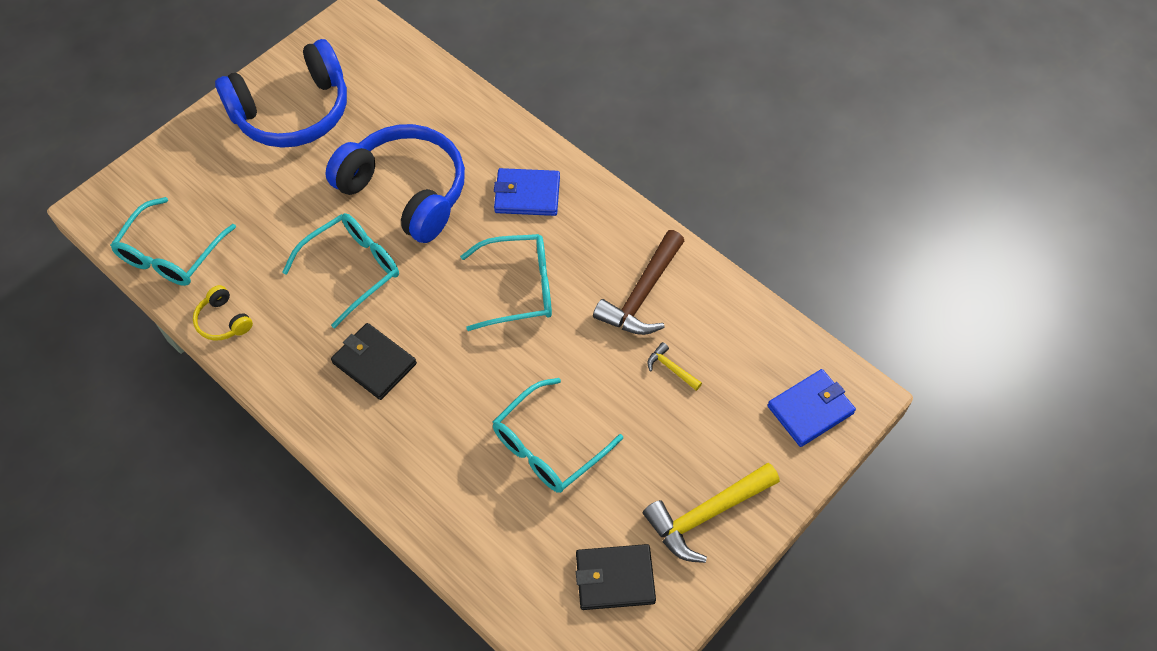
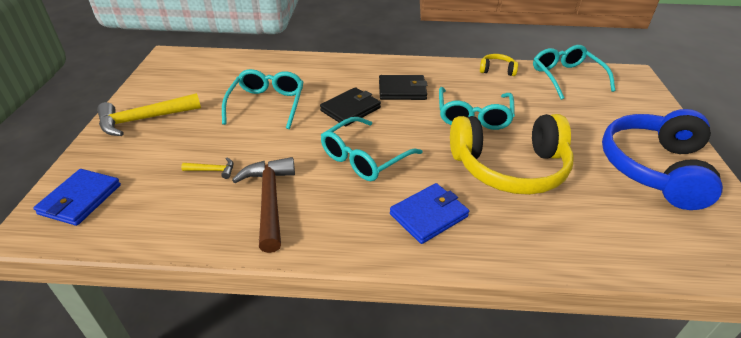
camera: 140 degrees right, 20 degrees down
blue headphones [326,124,465,243] -> yellow headphones [450,114,574,195]
black wallet [576,544,656,610] -> black wallet moved to [320,87,381,126]
yellow hammer [643,463,780,563] -> yellow hammer turned 135 degrees counterclockwise [97,93,201,136]

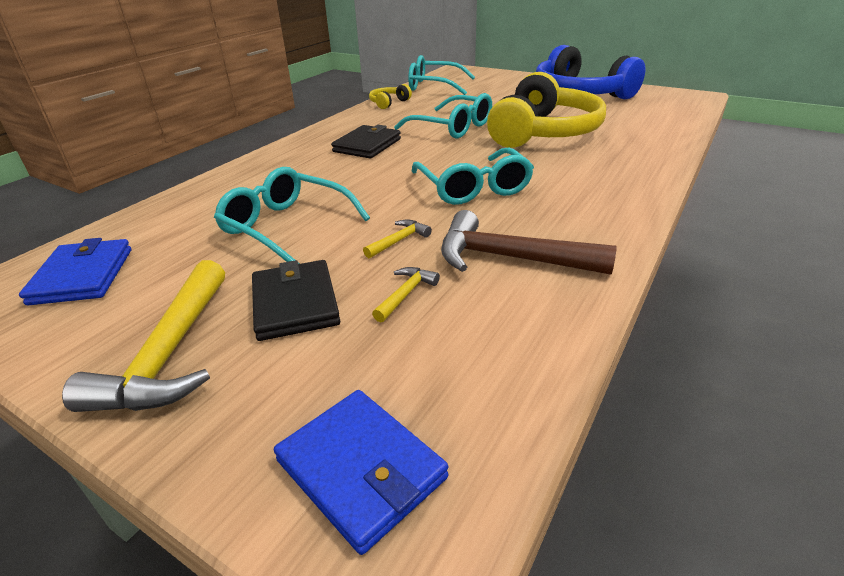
camera: 60 degrees left, 5 degrees down
black wallet [320,87,381,126] -> black wallet moved to [252,260,340,341]
blue wallet [390,183,469,244] -> blue wallet moved to [19,238,131,305]
none -> yellow hammer [363,219,432,258]

